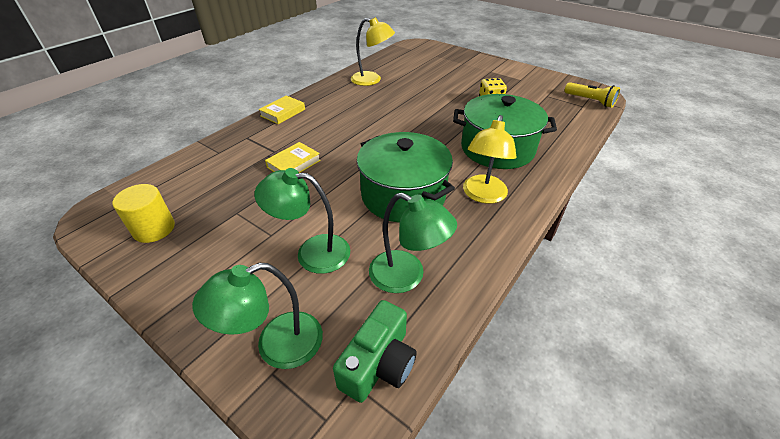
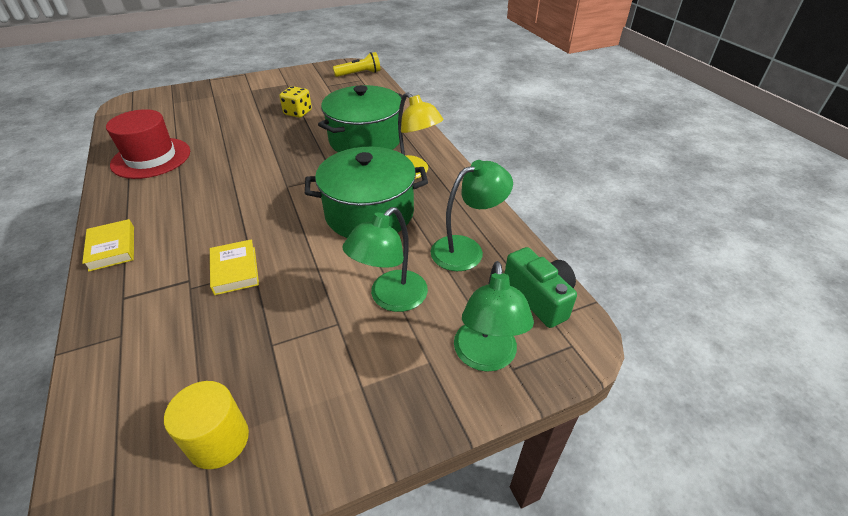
camera: 60 degrees left, 0 degrees up
yellow lamp [351,17,395,86] -> red hat [106,109,190,179]

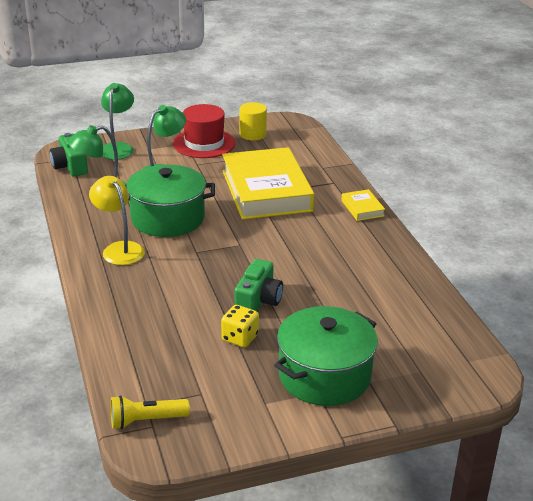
camera: 175 degrees left, 10 degrees down
red hat [106,109,190,179] -> red hat moved to [173,104,235,158]
yellow book [210,239,259,295] -> yellow book [222,147,314,220], size x2.46
green pot [318,85,403,152] -> green pot moved to [274,306,378,406]
none -> green camera [235,259,283,311]

